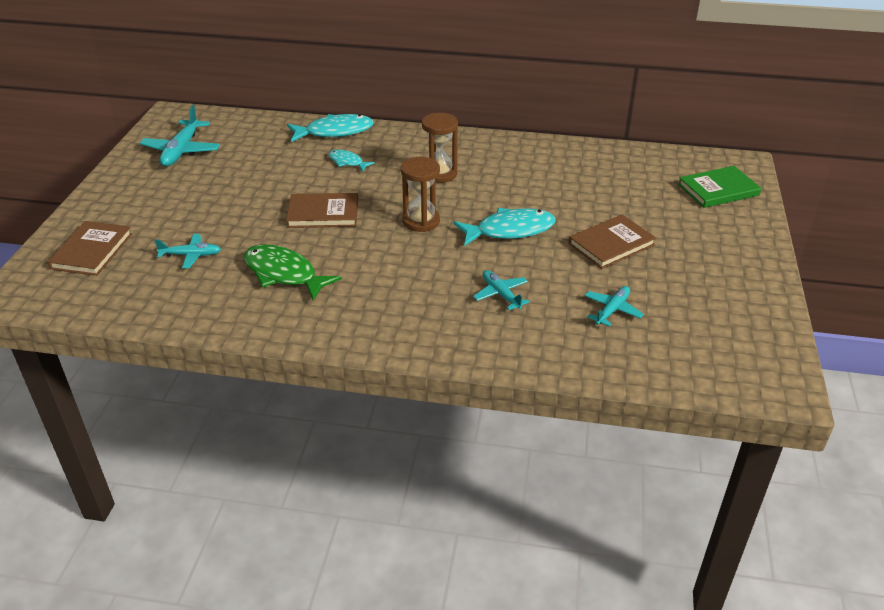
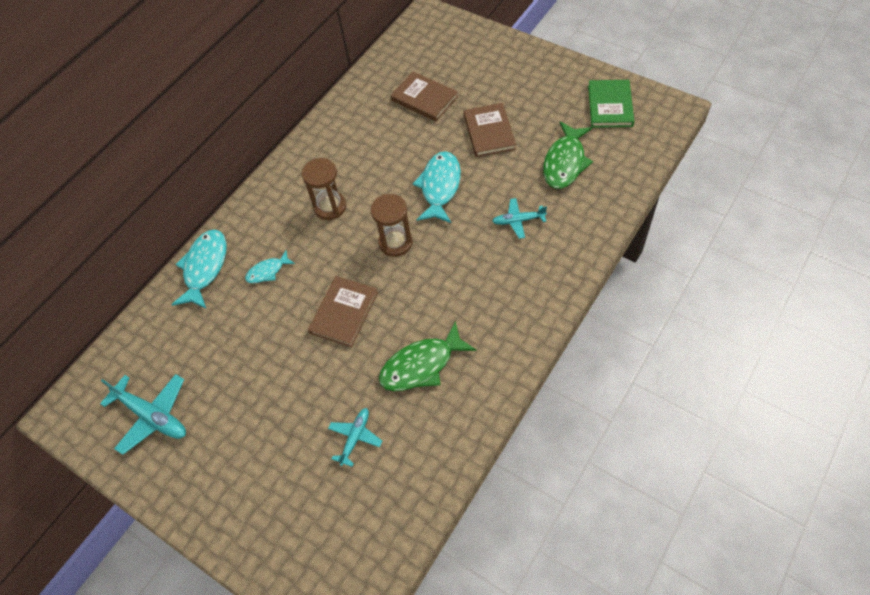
camera: 60 degrees left, 20 degrees up
brown book [47,221,132,276] -> brown book moved to [390,72,458,121]
turquoise plane [585,286,644,327] -> green fish [543,121,593,189]
green book [678,166,761,208] -> green book moved to [588,80,634,128]

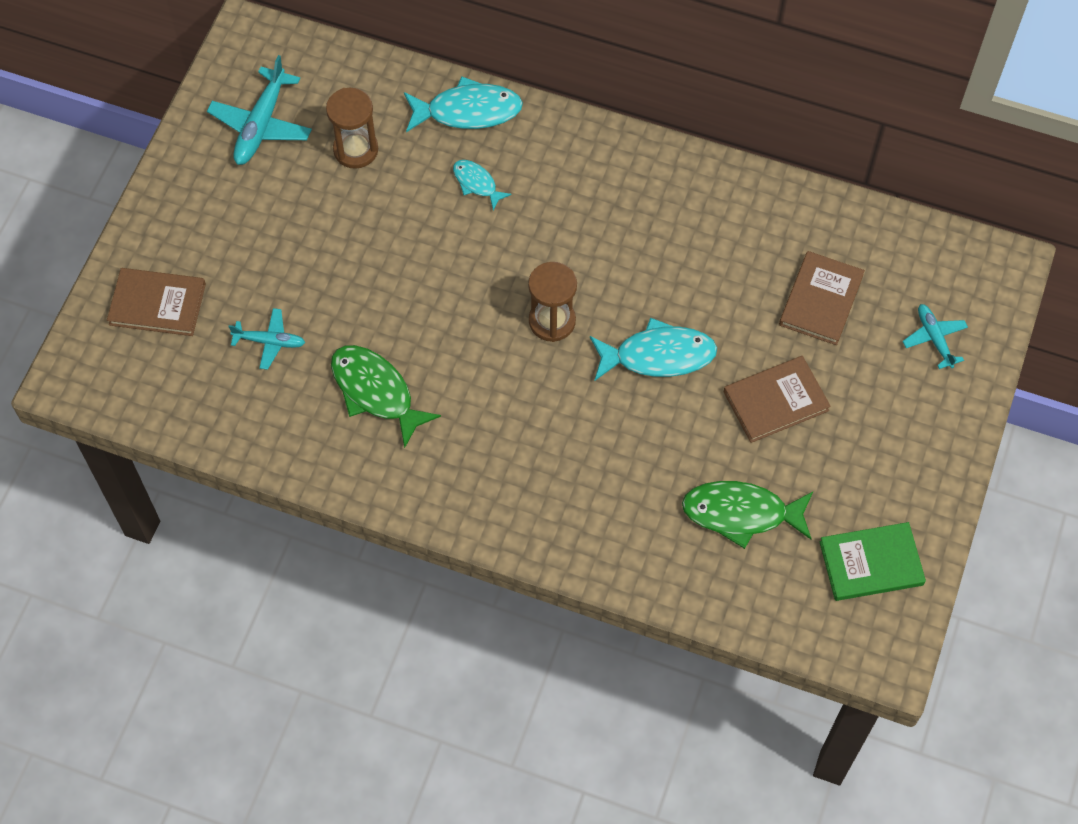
camera: 70 degrees right, 5 degrees up
brown hourglass [302,158,346,220] -> brown hourglass moved to [326,88,378,169]
brown book [308,276,378,347] -> brown book moved to [107,268,206,336]
turquoise plane [492,198,547,239] -> turquoise plane moved to [902,304,968,369]

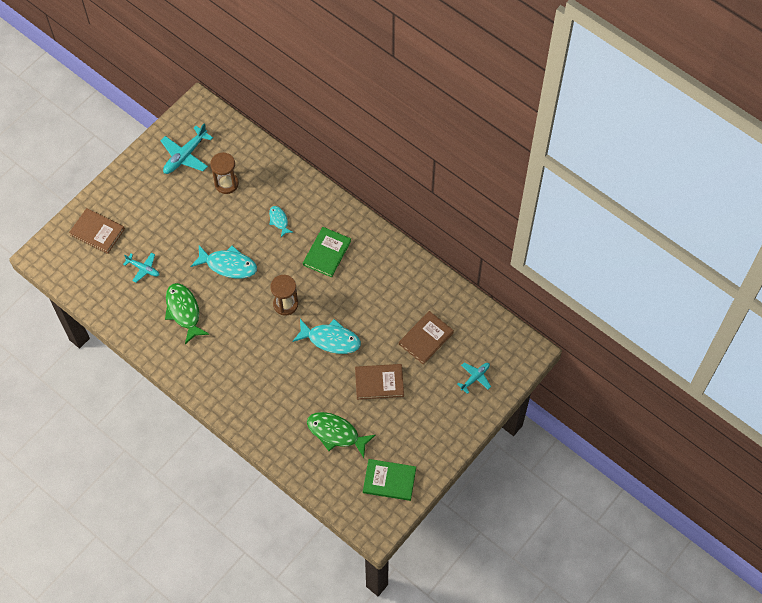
camera: 20 degrees right, 0 degrees up
turquoise fish [404,76,523,132] -> turquoise fish moved to [191,245,257,278]
turquoise plane [902,304,968,369] -> turquoise plane turned 45 degrees clockwise [457,362,491,394]
none -> green book [303,227,351,277]

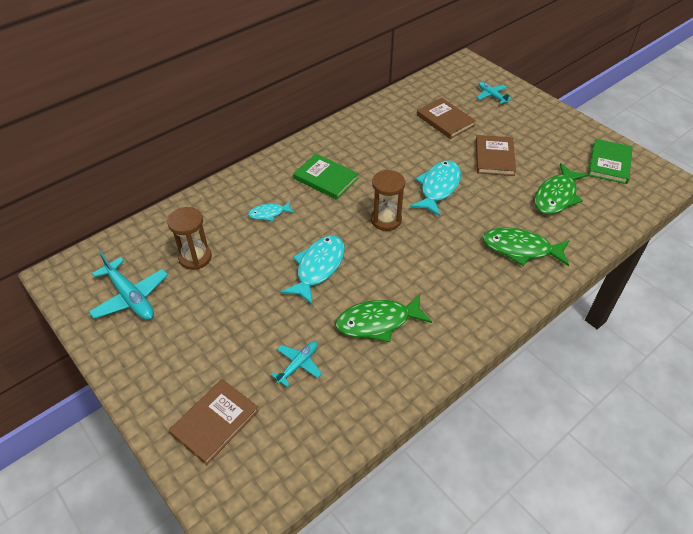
camera: 80 degrees left, 15 degrees down
none -> green fish [483,228,570,266]

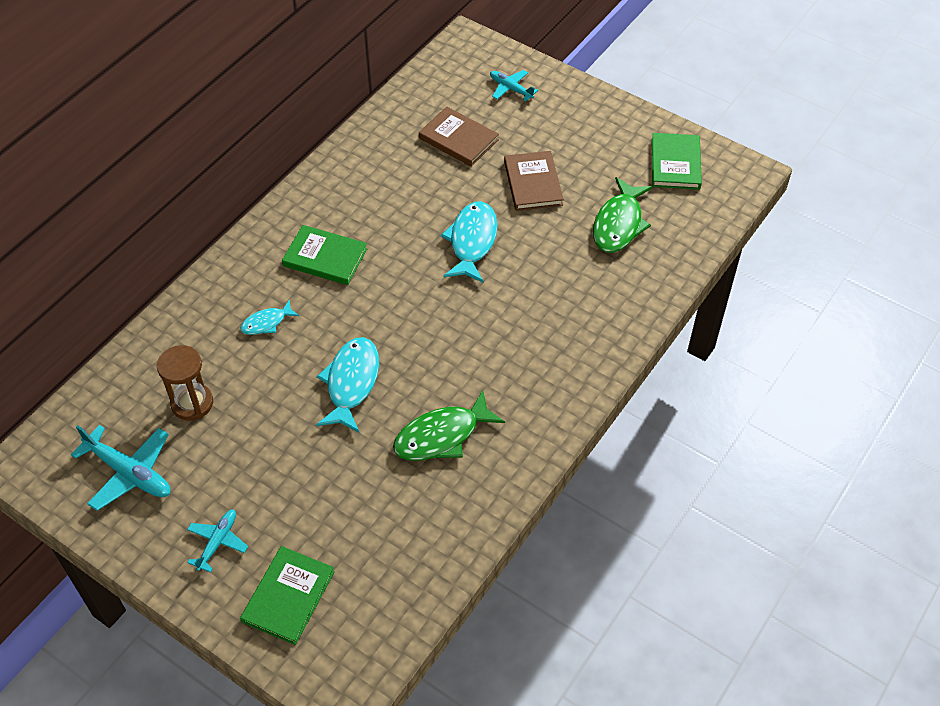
camera: 15 degrees left, 5 degrees up
brown book [169,379,259,465] -> green book [240,546,335,645]
turquoise plane [271,341,322,387] -> turquoise plane moved to [187,509,248,573]
brown hourglass [371,170,405,231] -> none
green fish [483,228,570,266] -> none

